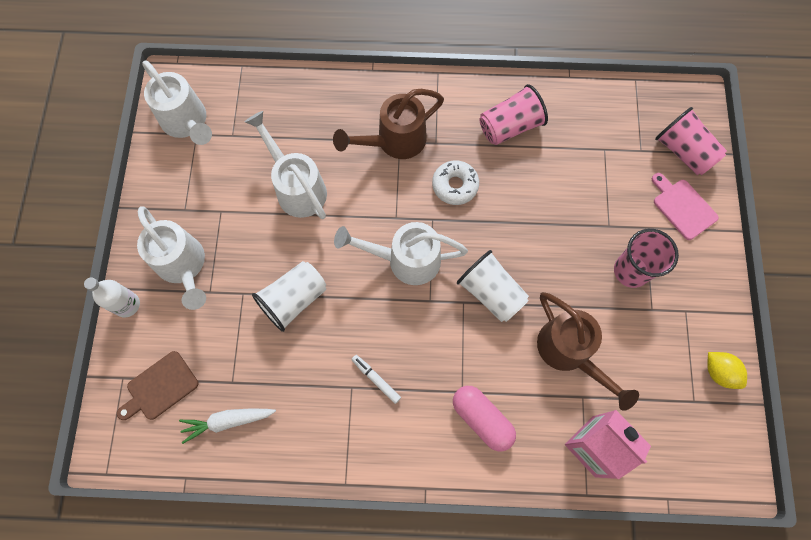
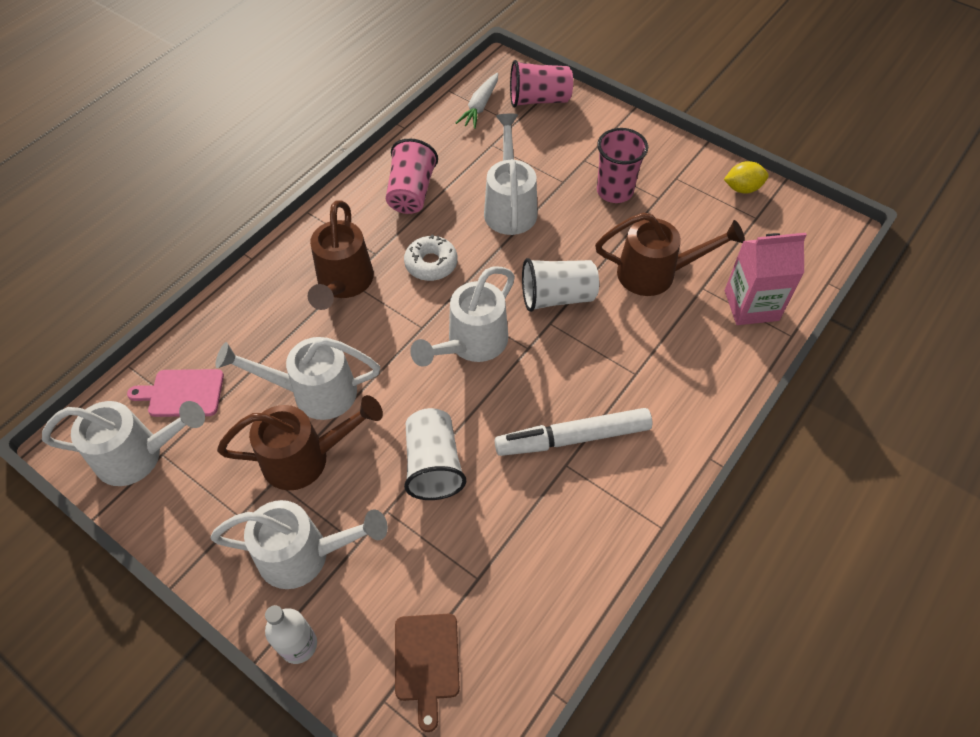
camera: 55 degrees left, 15 degrees down
white carrot [179,409,276,444] -> white carrot moved to [456,73,498,129]
white marker [352,355,401,404] -> white marker [495,408,652,456], size x2.11
pink capsule [453,386,516,451] -> none
pink cutting board [652,173,719,240] -> pink cutting board moved to [127,369,224,417]
none -> brown watering can [217,395,383,491]
none -> white watering can [484,113,537,235]

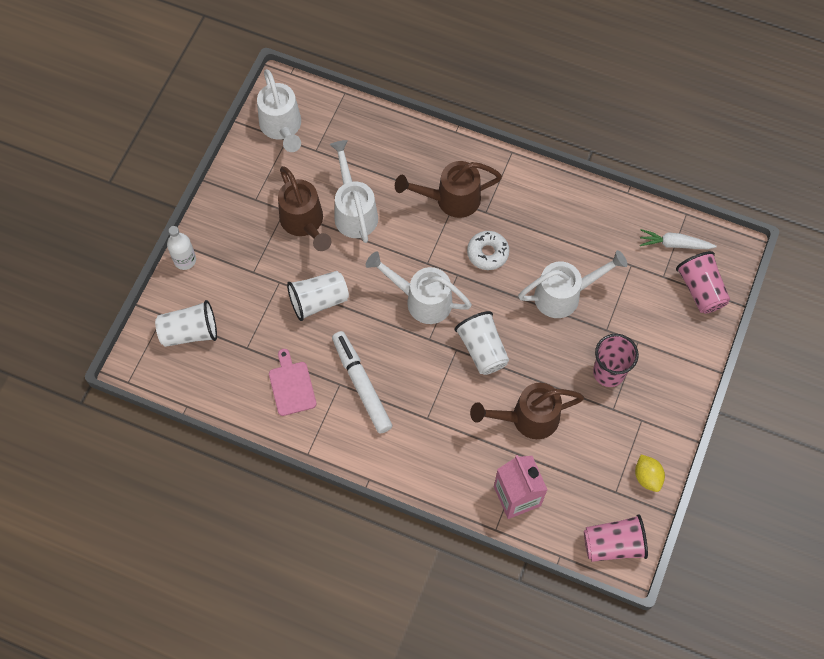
camera: 75 degrees right, 10 degrees up
pink cutting board [127,369,224,417] -> pink cutting board moved to [269,349,317,416]
white watering can [211,500,388,589] -> none
pink cup [386,138,438,214] -> pink cup moved to [584,514,648,562]
brown cutting board [395,614,460,732] -> white cup [155,300,217,347]
brown watering can [595,212,745,296] -> brown watering can turned 90 degrees clockwise [470,383,584,439]

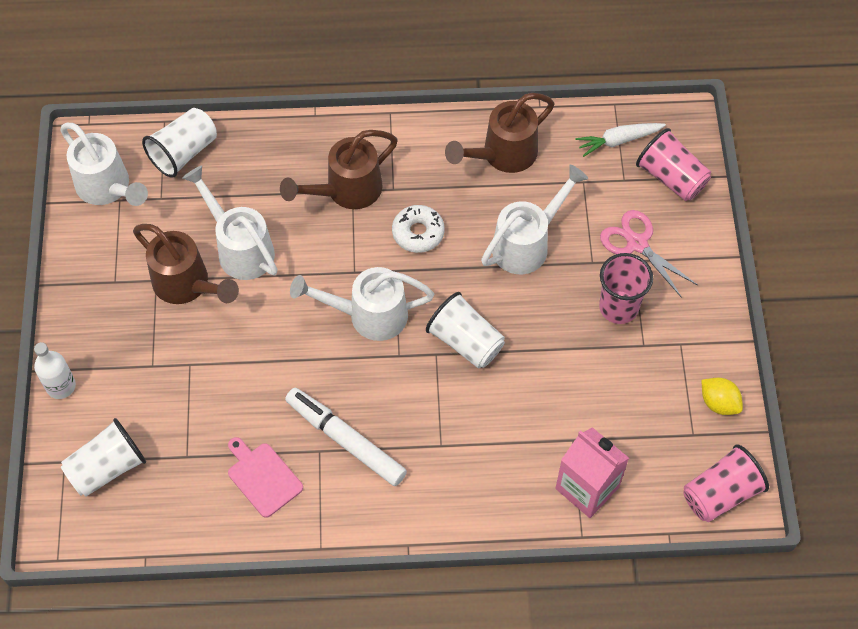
camera: 25 degrees left, 5 degrees down
white cup [287,271,349,321] -> white cup moved to [142,108,217,178]
brown watering can [470,383,584,439] -> brown watering can moved to [445,93,554,173]
none -> pink scissors [600,210,697,298]

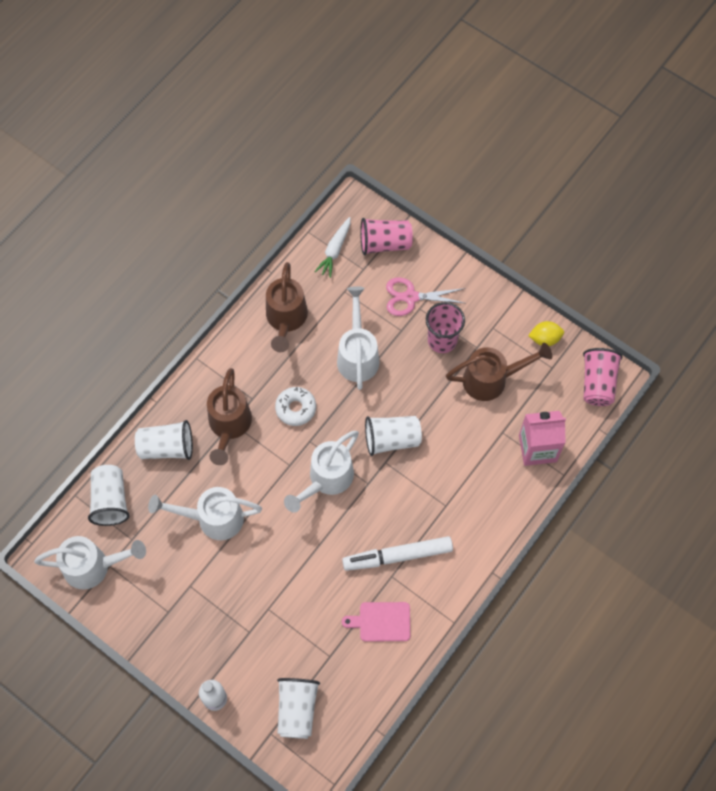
camera: 50 degrees left, 5 degrees up
brown watering can [133,224,239,304] -> brown watering can moved to [446,343,552,401]
none -> white cup [135,420,193,460]

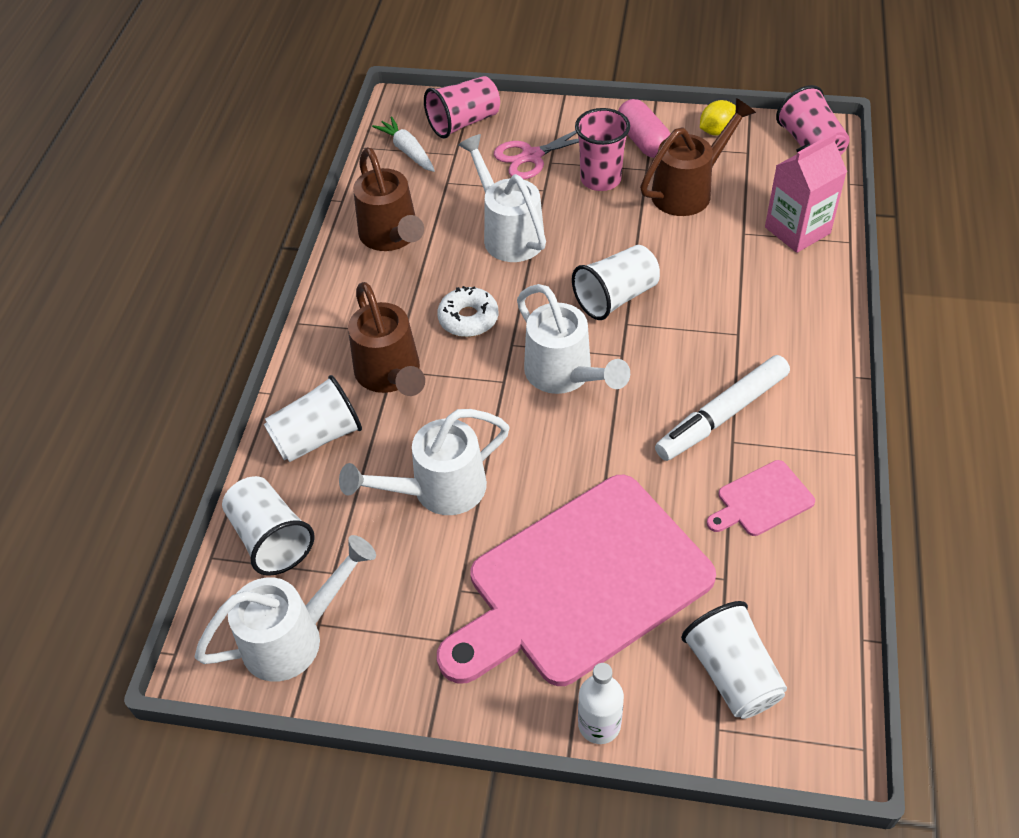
camera: 25 degrees left, 15 degrees down
white watering can [284,431,359,513] -> white watering can turned 45 degrees counterclockwise [517,284,630,394]
white carrot [314,217,351,278] -> white carrot turned 150 degrees clockwise [372,116,435,172]
none -> pink cutting board [437,475,716,686]
none -> pink capsule [618,99,670,158]

